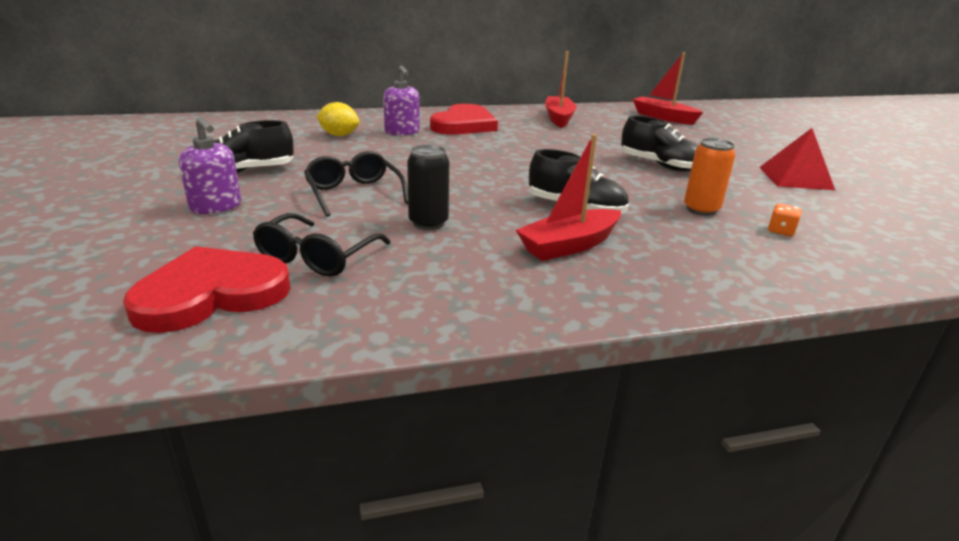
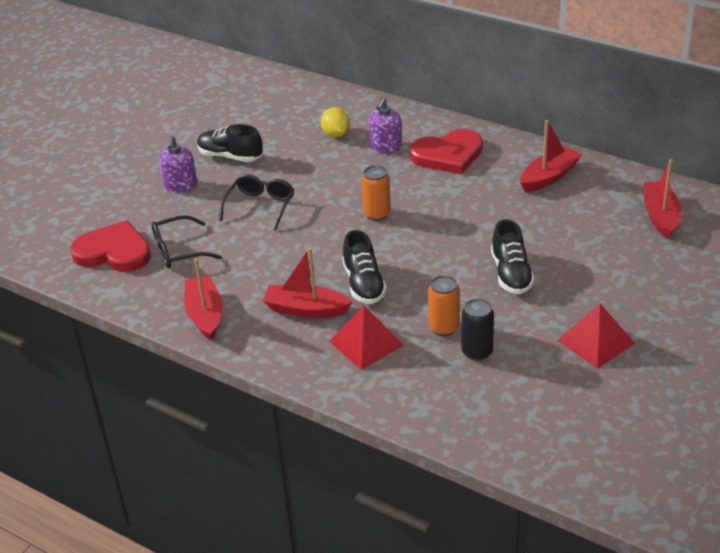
camera: 50 degrees right, 10 degrees up
black can [407,145,449,230] -> black can moved to [462,298,494,361]
orange dice [768,204,801,236] -> none
none -> red boat [184,258,223,341]
none -> red pyramid [329,306,404,370]
none -> orange can [361,165,391,221]

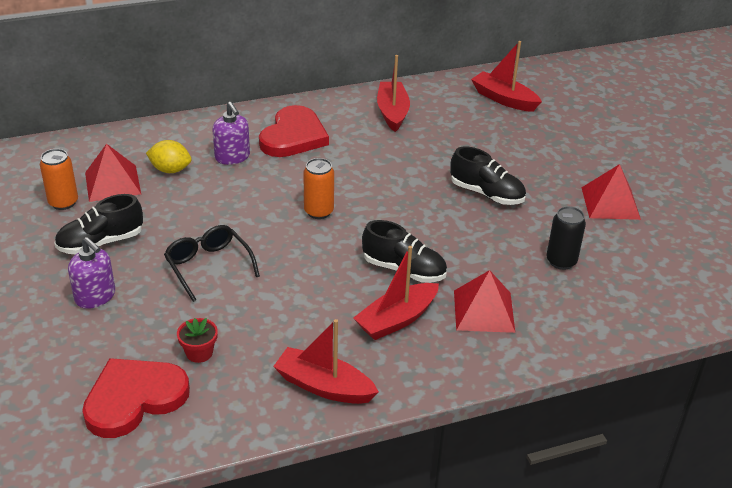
camera: 55 degrees left, 0 degrees up
black glasses [151,215,222,268] -> red flower pot [177,318,218,363]
orange can [428,275,460,336] -> orange can moved to [40,149,78,210]
none -> red pyramid [85,144,141,202]

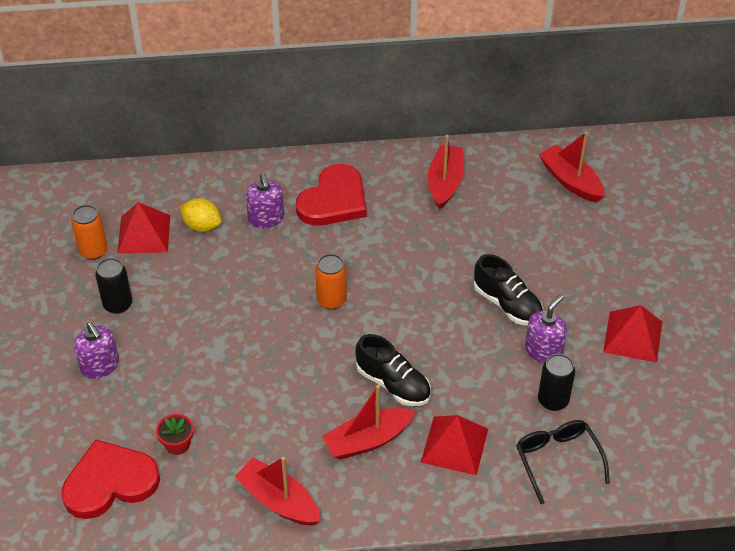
camera: 15 degrees right, 10 degrees up
black shoe [54,194,143,254] -> black can [95,258,132,314]
black glasses [164,225,260,302] -> black glasses moved to [516,420,610,504]
none -> purple soap dispenser [525,294,567,363]

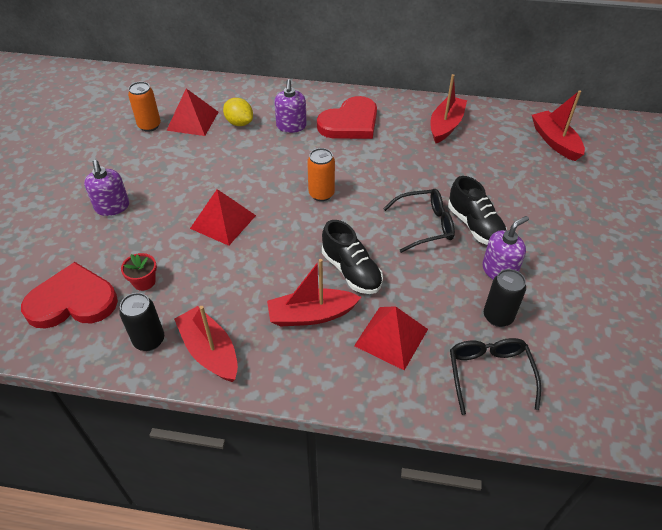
camera: 15 degrees right, 0 degrees up
black can [95,258,132,314] -> black can moved to [119,293,164,351]
red pyramid [603,305,662,363] -> red pyramid moved to [190,189,256,246]
none -> black glasses [383,189,455,253]

